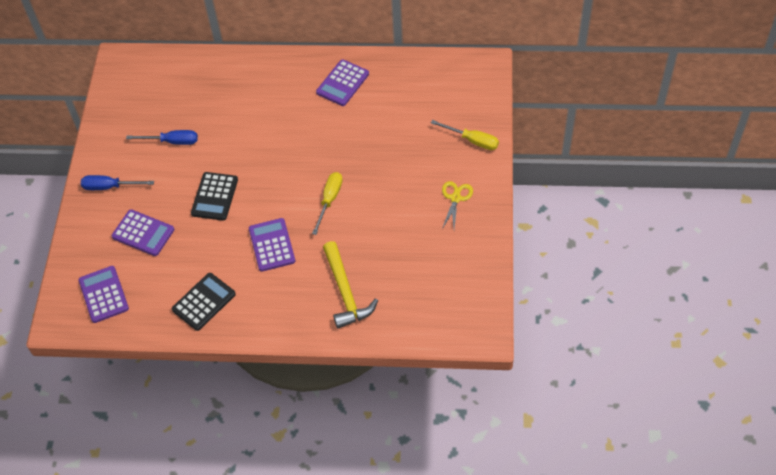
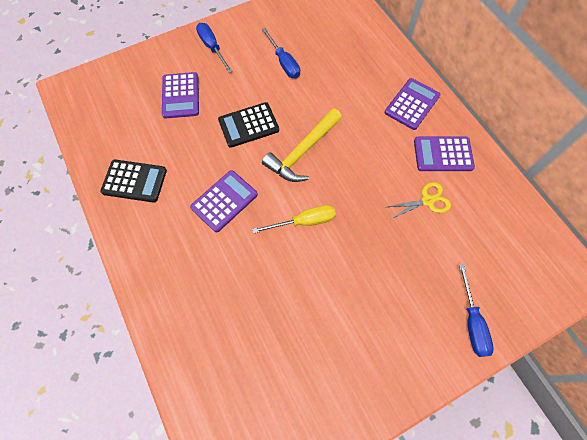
camera: 55 degrees right, 10 degrees up
purple calculator [78,266,129,323] -> purple calculator moved to [385,78,440,130]
yellow hammer [323,241,378,329] -> yellow hammer moved to [262,108,342,182]
yellow screwdriver [431,120,499,150] -> blue screwdriver [459,264,494,357]
yellow scissors [442,181,473,229] -> yellow scissors moved to [387,182,451,219]

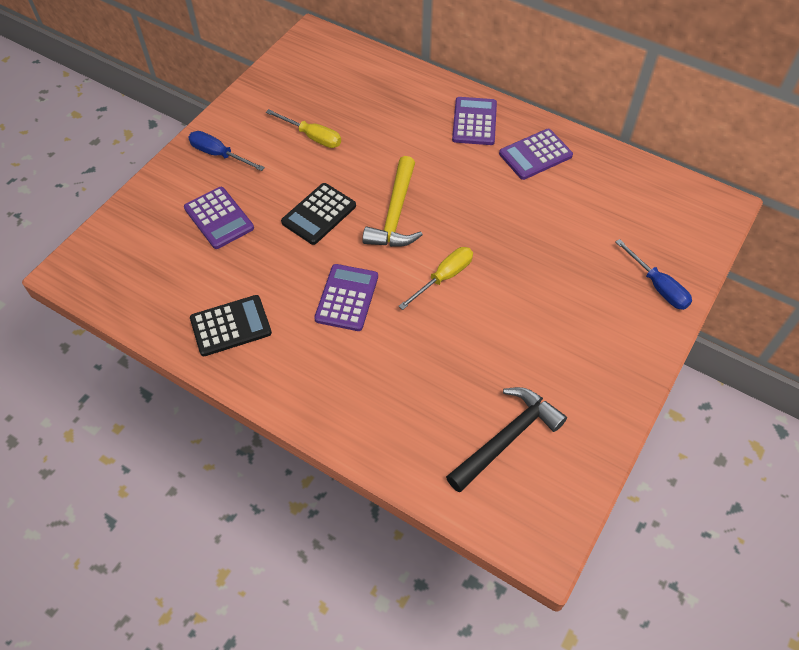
camera: 30 degrees left, 10 degrees down
blue screwdriver [261,28,300,78] -> yellow screwdriver [266,109,341,148]
yellow scissors [387,182,451,219] -> none
none -> black hammer [446,387,567,492]

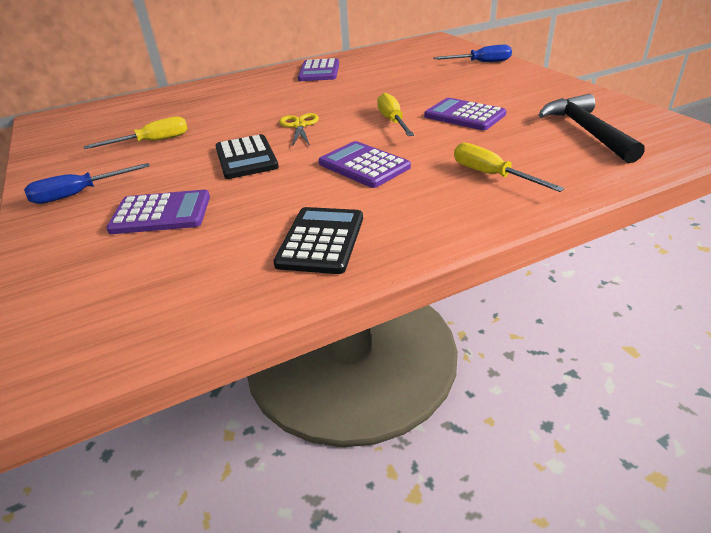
camera: 55 degrees left, 20 degrees down
yellow hammer [362,156,423,247] -> yellow scissors [279,113,319,147]
purple calculator [452,97,497,145] -> purple calculator moved to [424,98,507,130]
none -> yellow screwdriver [454,143,565,192]

